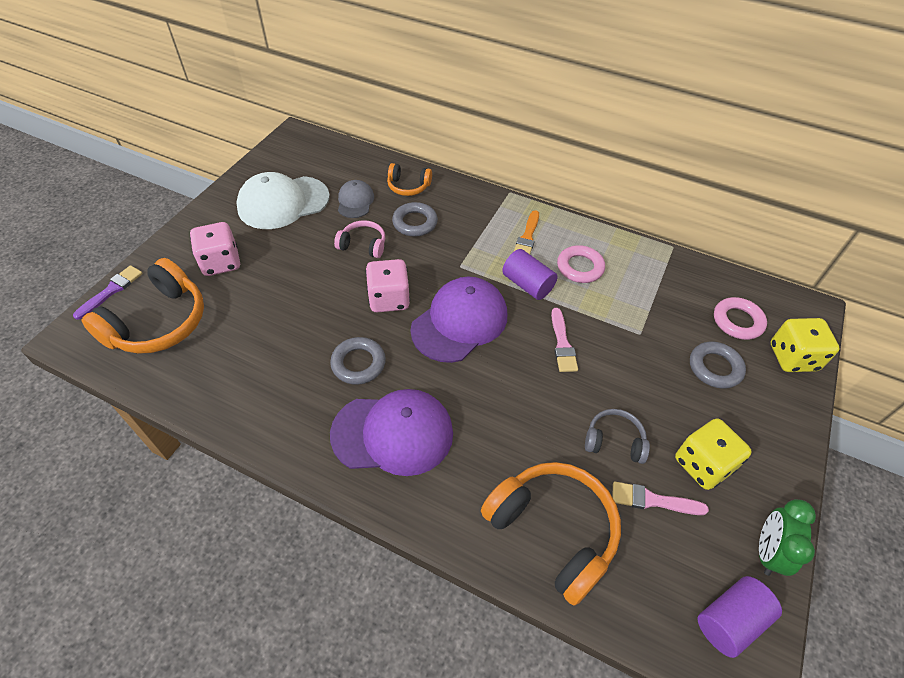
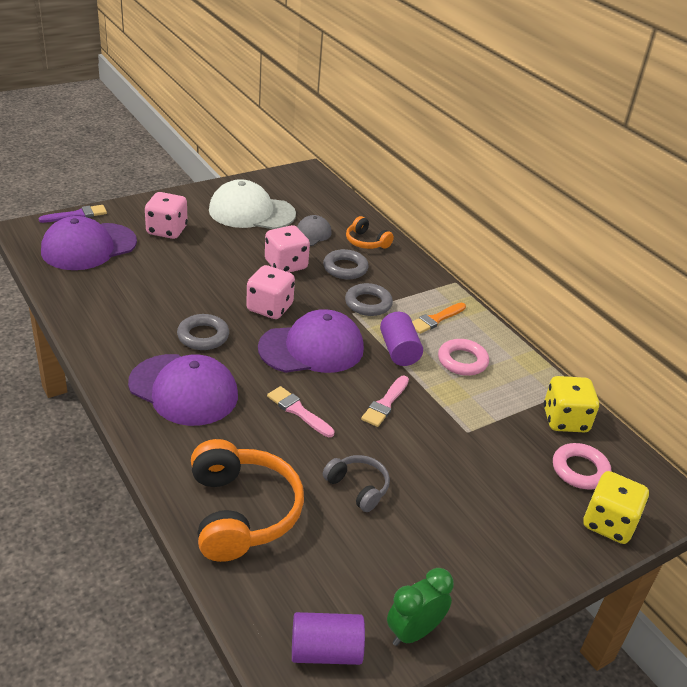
camera: 30 degrees right, 15 degrees down
orange headphones [82,258,204,354] -> purple cap [41,216,137,270]
pink headphones [334,220,385,258] -> pink dice [265,225,310,273]
pink brush [612,481,709,515] -> pink brush moved to [267,386,335,437]
yellow dice [675,418,752,490] -> yellow dice moved to [544,376,599,432]
grey ring [690,342,746,389] -> grey ring moved to [345,283,393,316]

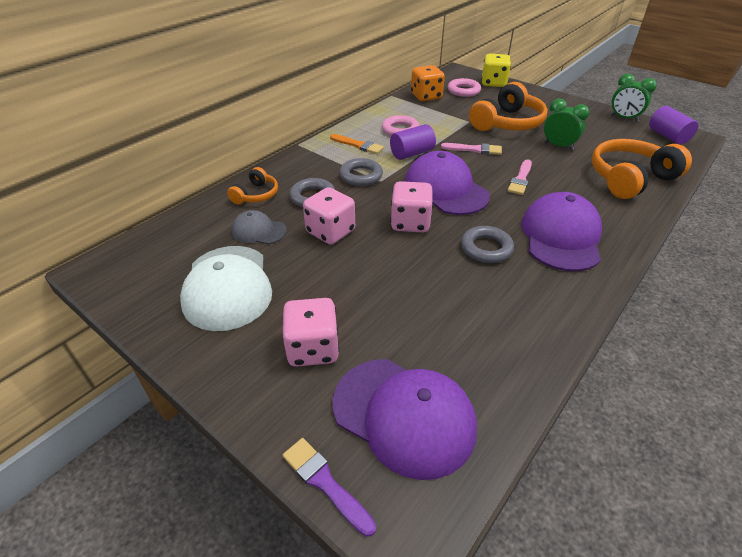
camera: 105 degrees left, 5 degrees up
grey headphones [323,455,390,512] -> green clock [544,99,589,151]
yellow dice [544,376,599,432] -> orange dice [411,65,445,101]
none -> orange headphones [469,82,548,131]

